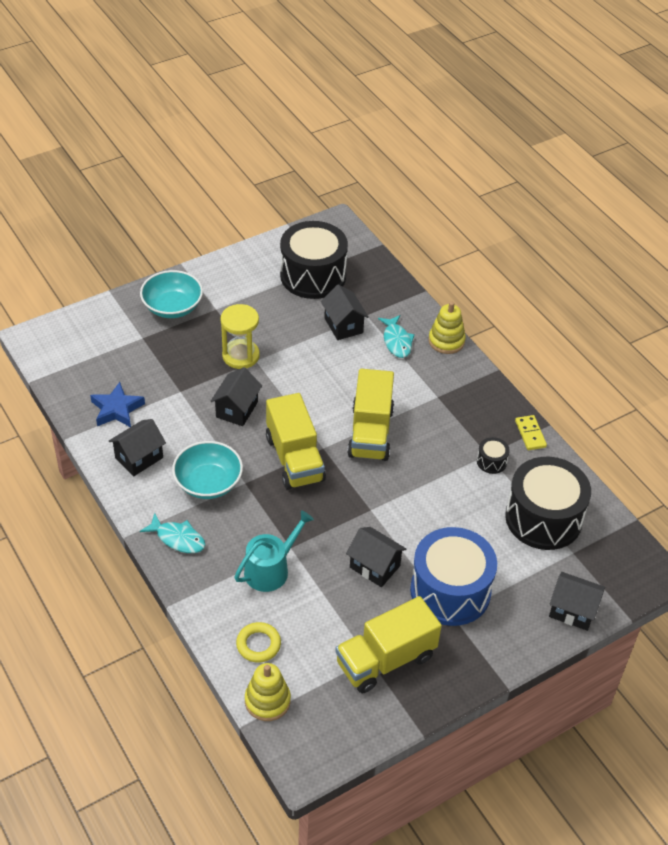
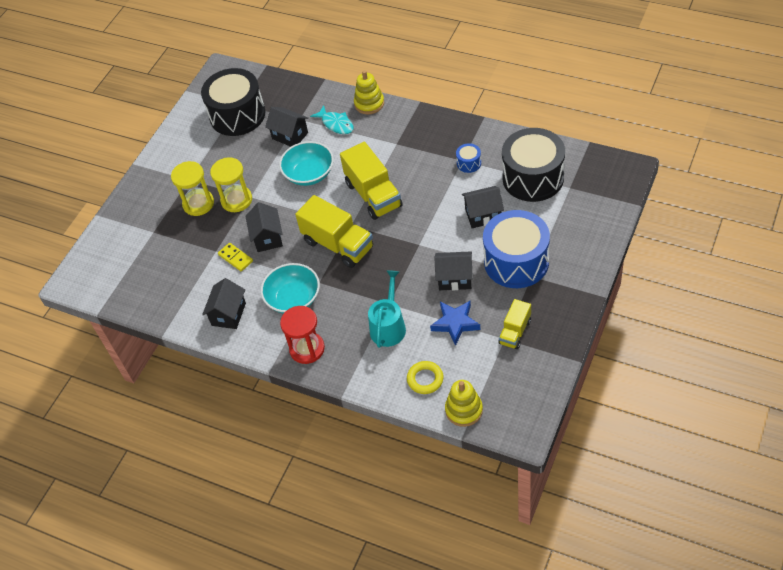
camera: 25 degrees left, 5 degrees up
blue star [90,382,145,427] -> blue star moved to [430,301,480,346]
turquoise bowl [140,270,203,318] -> turquoise bowl moved to [279,141,334,186]
turquoise fish [140,513,205,553] -> red hourglass [280,306,325,364]
yellow truck [335,596,442,693] -> yellow truck [498,299,531,349], size x0.56
black drum [477,437,510,474] -> blue drum [456,143,481,173]
yellow domino [515,415,547,450] -> yellow domino moved to [218,243,253,272]
black house [549,572,605,631] -> black house moved to [462,186,504,228]
none -> yellow hourglass [171,161,214,216]

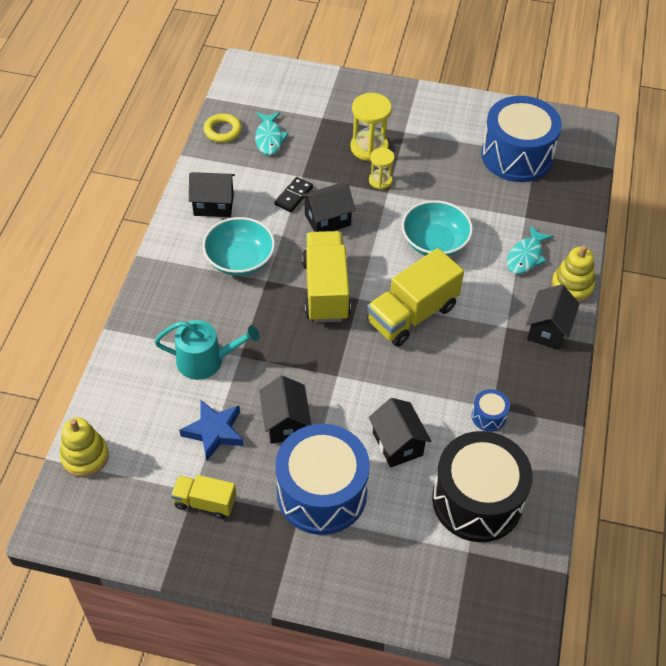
camera: 70 degrees right, 0 degrees up
black drum [201,68,265,136] -> blue drum [481,96,562,182]
yellow hourglass [210,157,252,212] -> yellow hourglass [369,148,395,189], size x0.61
yellow domino [218,243,253,272] -> black domino [274,177,313,212]
black house [265,107,308,147] -> black house moved to [526,284,580,350]
red hourglass [280,306,325,364] -> none
yellow truck [295,195,373,268] -> yellow truck turned 150 degrees clockwise [302,231,351,323]
yellow ring [407,361,444,394] -> yellow ring moved to [204,113,242,143]
none -> turquoise fish [255,112,289,155]

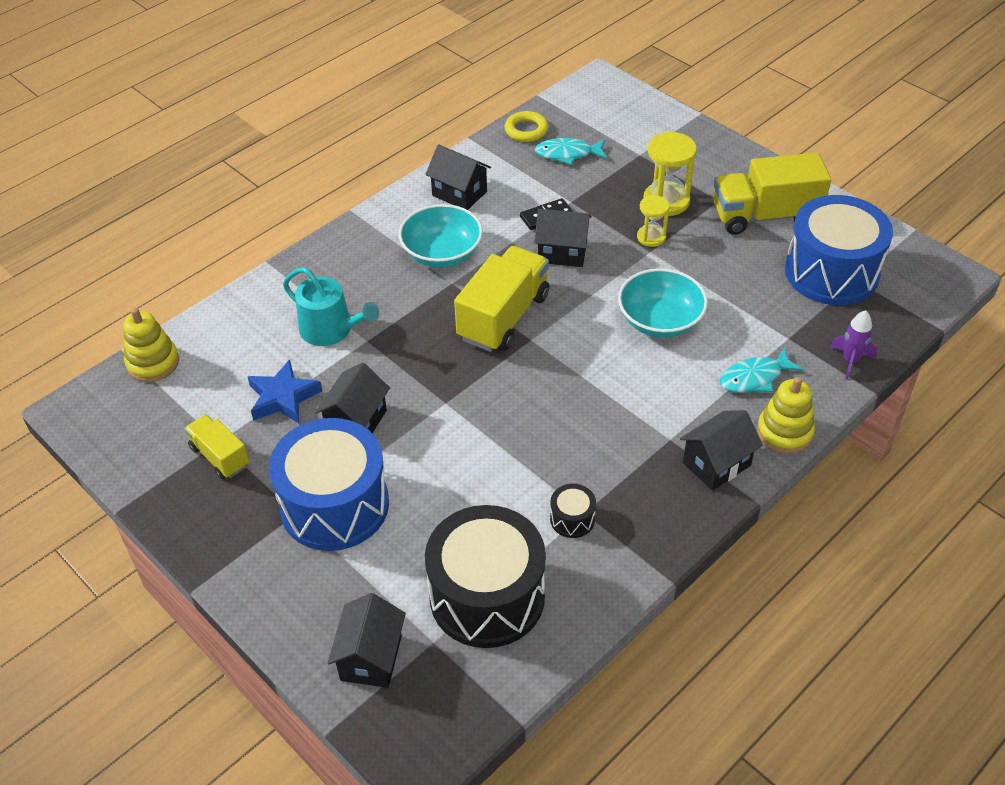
camera: 35 degrees right, 5 degrees down
turquoise fish [255,112,289,155] -> turquoise fish turned 60 degrees clockwise [535,138,607,165]
yellow truck [367,248,464,347] -> yellow truck moved to [713,152,831,235]
black house [369,398,431,468] -> black house moved to [328,593,406,688]
blue drum [471,389,510,432] -> black drum [550,484,596,538]
none -> purple rocket [830,310,877,380]

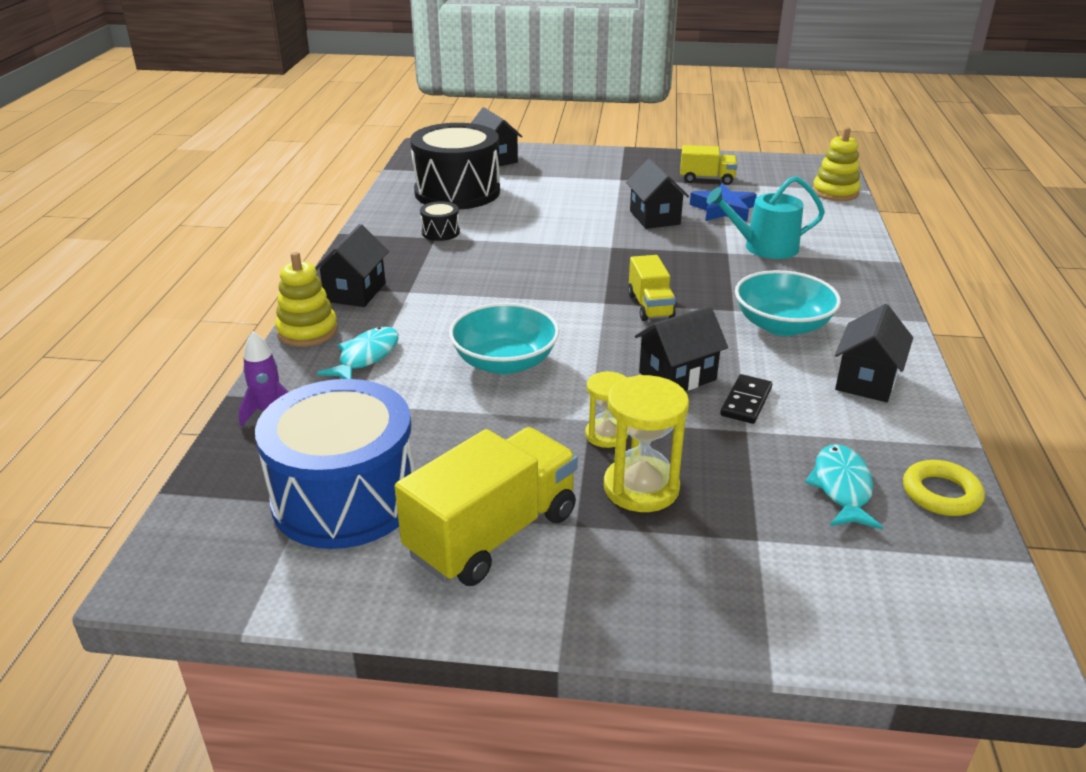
camera: 140 degrees right, 15 degrees down
blue drum [269,418,389,551] -> none
black house [425,144,491,210] -> black house turned 60 degrees counterclockwise [835,304,913,402]
yellow truck [454,246,549,352] -> yellow truck [628,255,676,321], size x0.56
turquoise fish [535,138,607,165] -> turquoise fish turned 45 degrees counterclockwise [805,444,883,529]

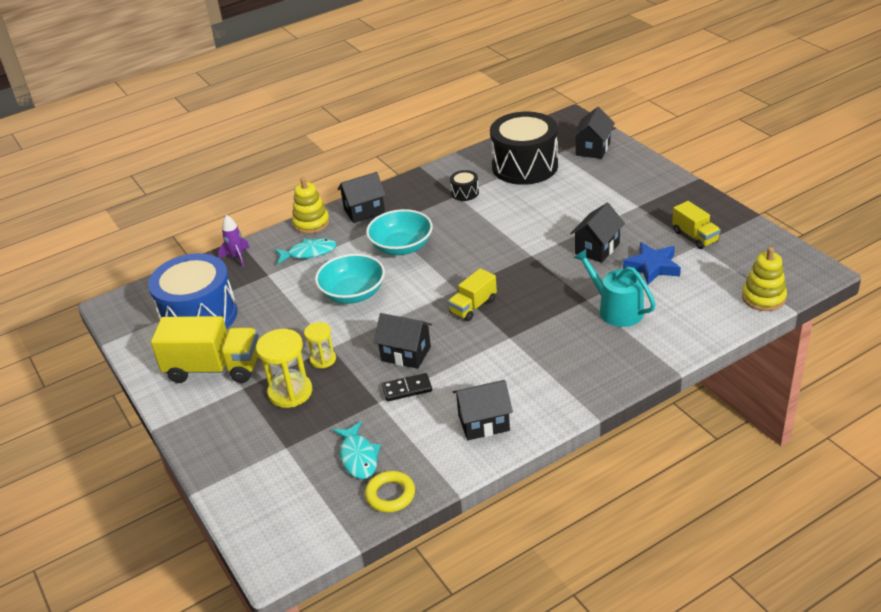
camera: 55 degrees right, 5 degrees up
turquoise bowl [735,270,841,336] -> turquoise bowl moved to [366,209,433,255]
turquoise fish [805,444,883,529] -> turquoise fish turned 105 degrees clockwise [333,421,381,479]

